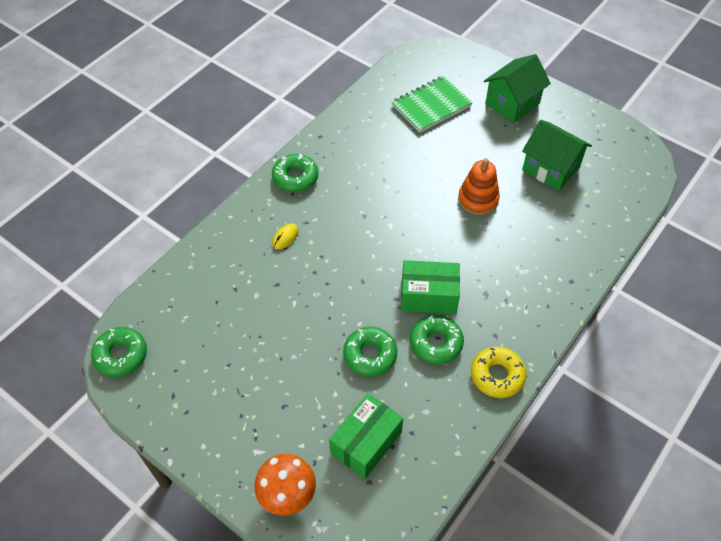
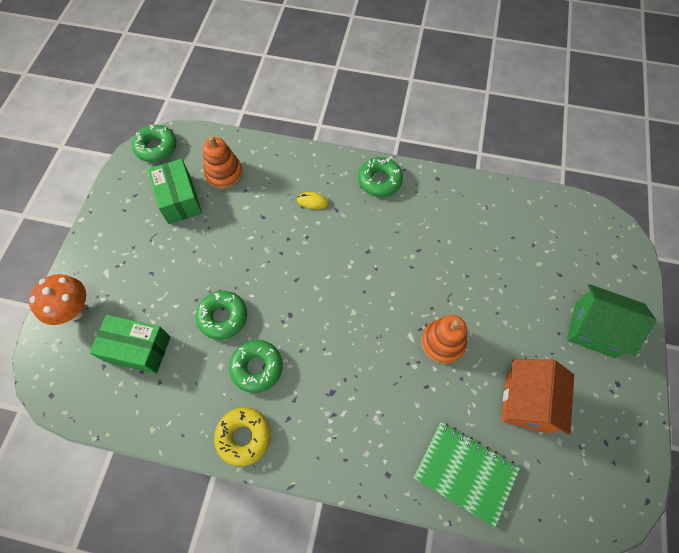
camera: 65 degrees right, 10 degrees up
green notebook [392,76,473,133] -> green notebook moved to [414,422,520,527]
green box [401,260,460,314] -> green box moved to [148,159,202,224]
green house [522,120,592,191] -> orange house [501,359,574,435]
none -> orange stacking toy [203,136,243,189]

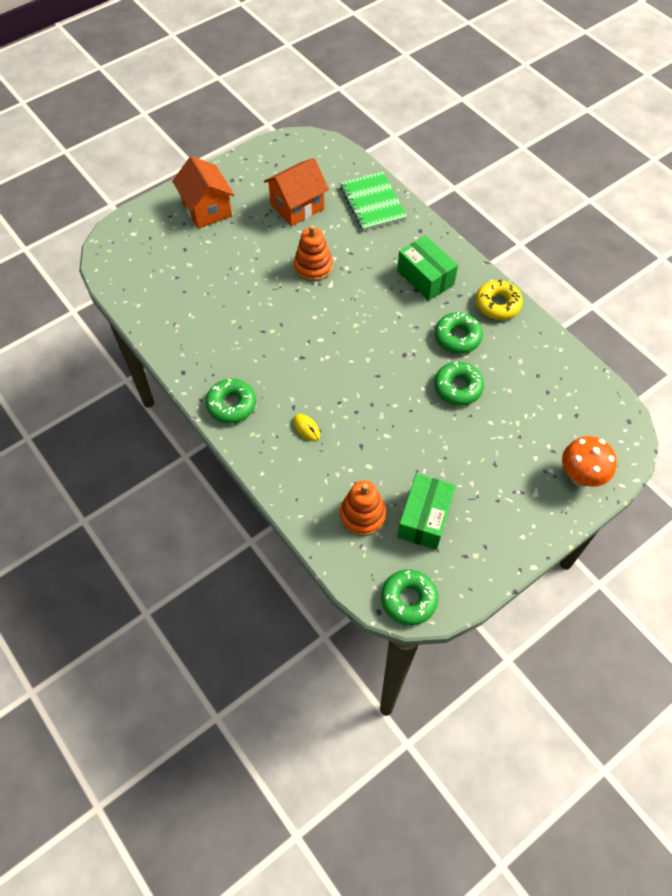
camera: 140 degrees left, 5 degrees down
green box [90,315,171,374] -> green box moved to [397,235,458,301]
green house [567,284,656,358] -> orange house [172,156,235,229]

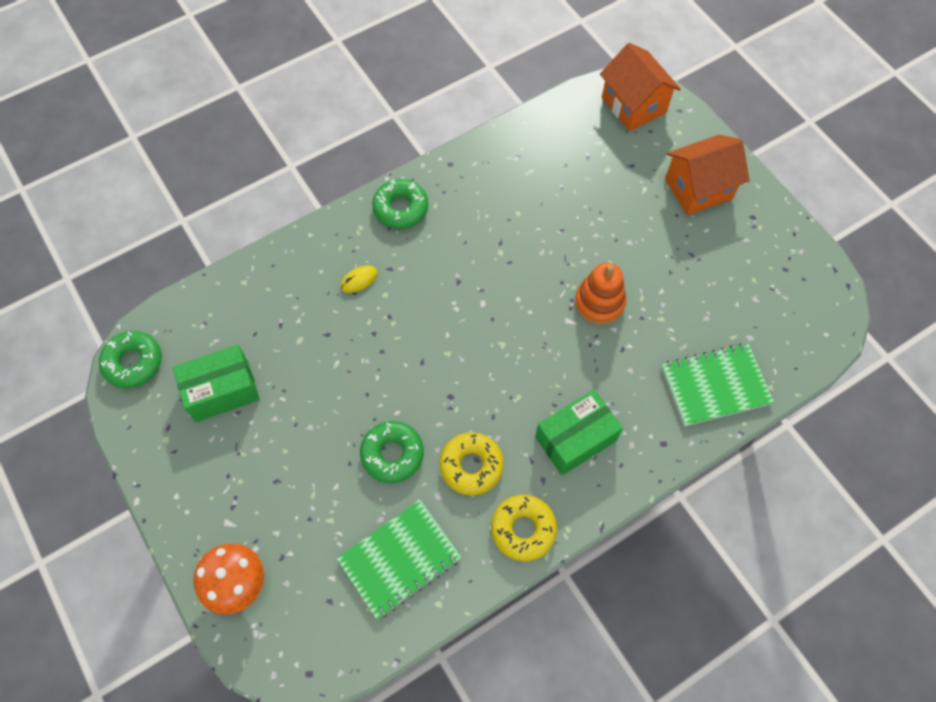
camera: 95 degrees right, 5 degrees up
orange house [264,158,329,226] -> orange house moved to [600,43,681,131]
orange stacking toy [340,481,386,536] -> none
green box [397,473,456,550] -> green box turned 45 degrees counterclockwise [173,345,260,422]
green donut [435,312,483,354] -> yellow donut [440,432,504,495]
none -> green notebook [337,500,462,619]

